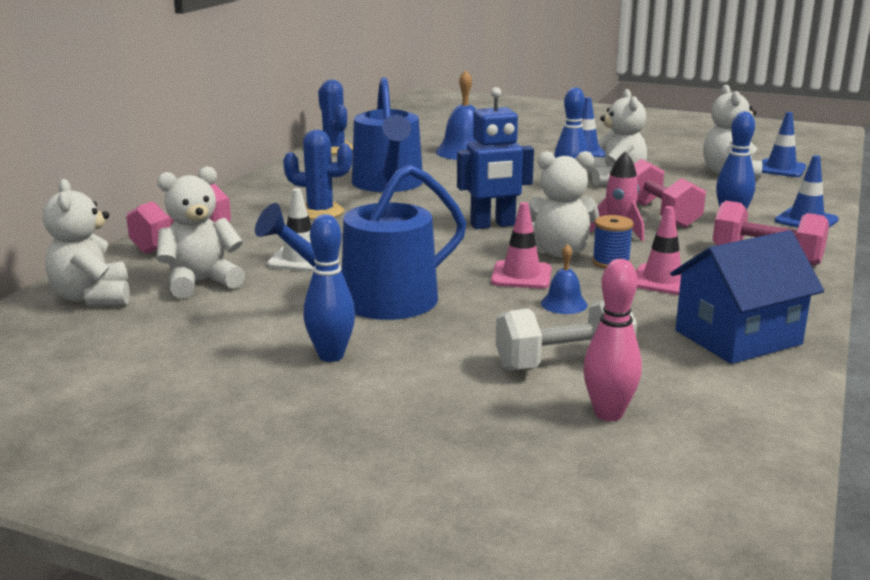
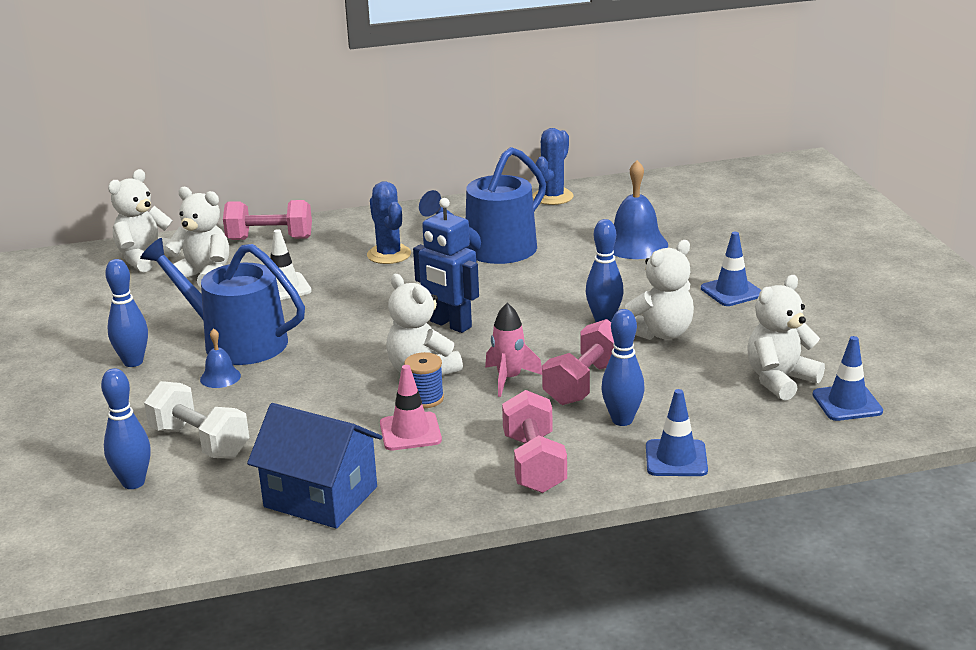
camera: 55 degrees right, 5 degrees up
pink traffic cone [491,202,552,289] -> none
blue bell [541,244,588,314] -> blue bell moved to [200,328,241,388]
pink bowling pin [583,259,642,421] -> blue bowling pin [101,368,151,489]

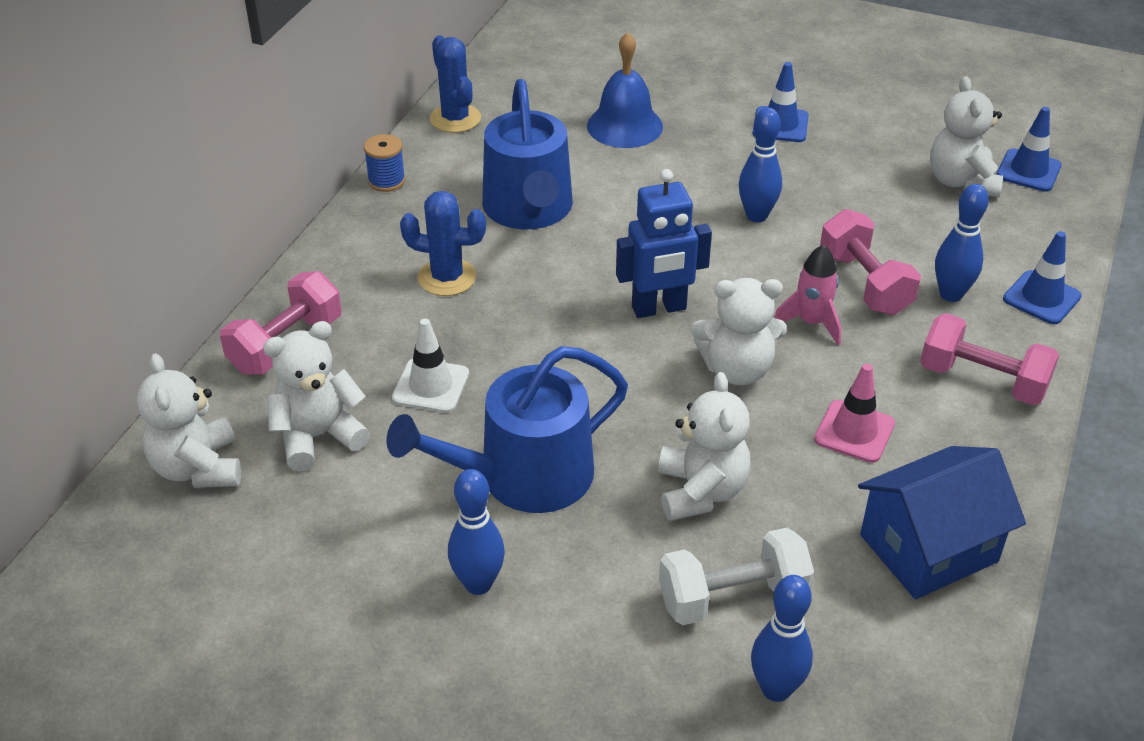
camera: 55 degrees left, 15 degrees up
blue bell [200,328,241,388] -> none
blue spool [404,352,444,408] -> blue spool moved to [364,134,406,192]
white teddy bear [625,240,694,340] -> white teddy bear moved to [658,372,750,521]

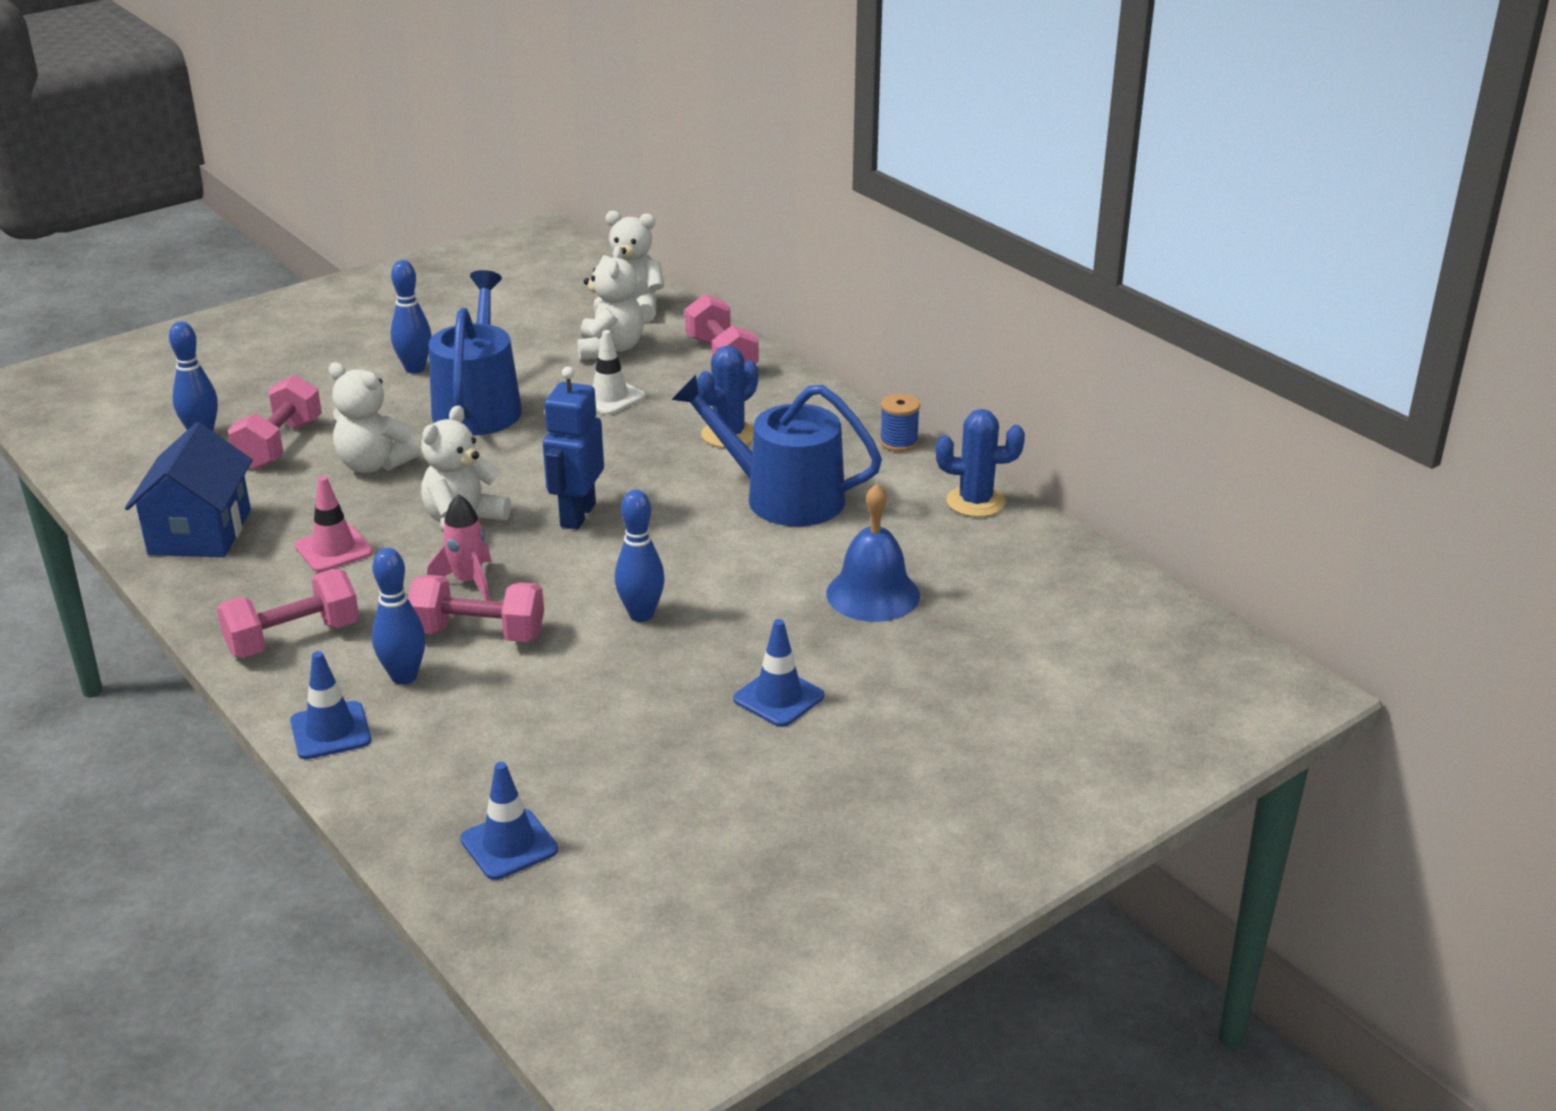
camera: 120 degrees right, 10 degrees down
white dumbbell [659,528,814,625] -> pink dumbbell [228,375,322,469]
white teddy bear [930,76,1003,197] -> none

